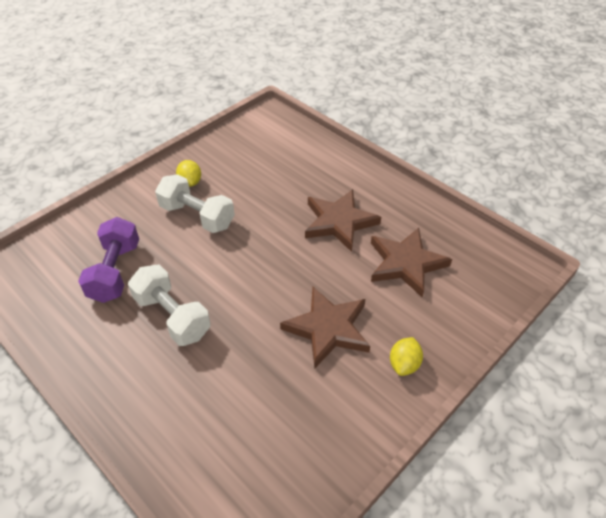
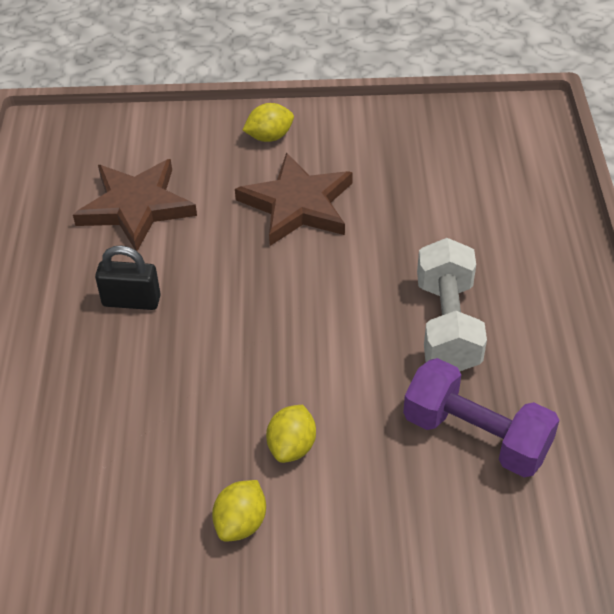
camera: 135 degrees left, 0 degrees up
purple dumbbell [78,217,139,303] -> purple dumbbell turned 75 degrees clockwise [403,358,559,477]
white dumbbell [155,174,235,233] -> yellow lemon [266,405,316,463]
brown star [305,189,381,252] -> black padlock [95,245,161,310]

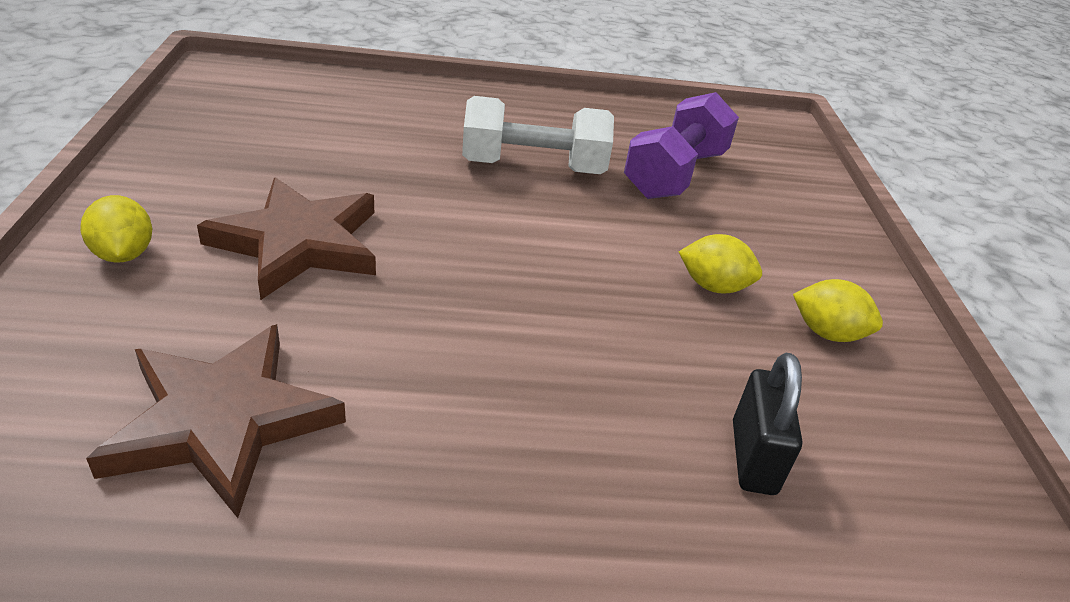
camera: 95 degrees left, 10 degrees down
black padlock [95,245,161,310] -> black padlock moved to [733,353,802,495]

